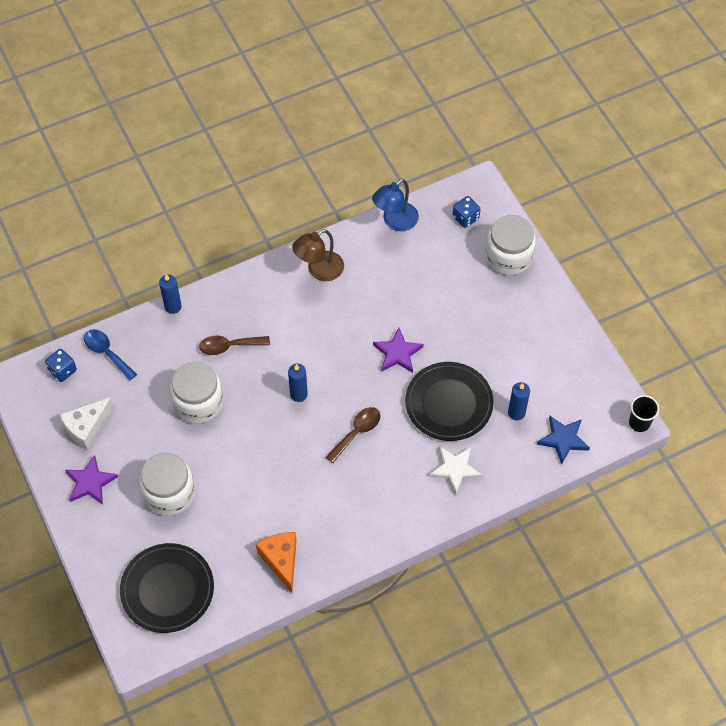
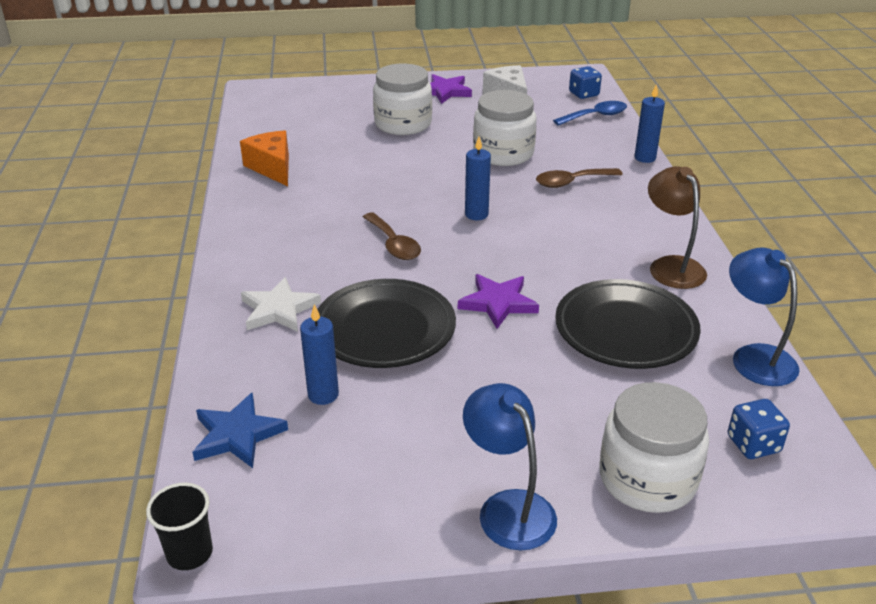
camera: 110 degrees right, 25 degrees down
black plate [120,543,214,633] -> black plate moved to [555,279,701,369]
brown spoon [199,336,270,355] -> brown spoon turned 120 degrees counterclockwise [536,168,623,188]
orange cheese [256,532,297,593] -> orange cheese turned 120 degrees counterclockwise [240,130,289,186]
none -> blue lamp [463,383,557,550]

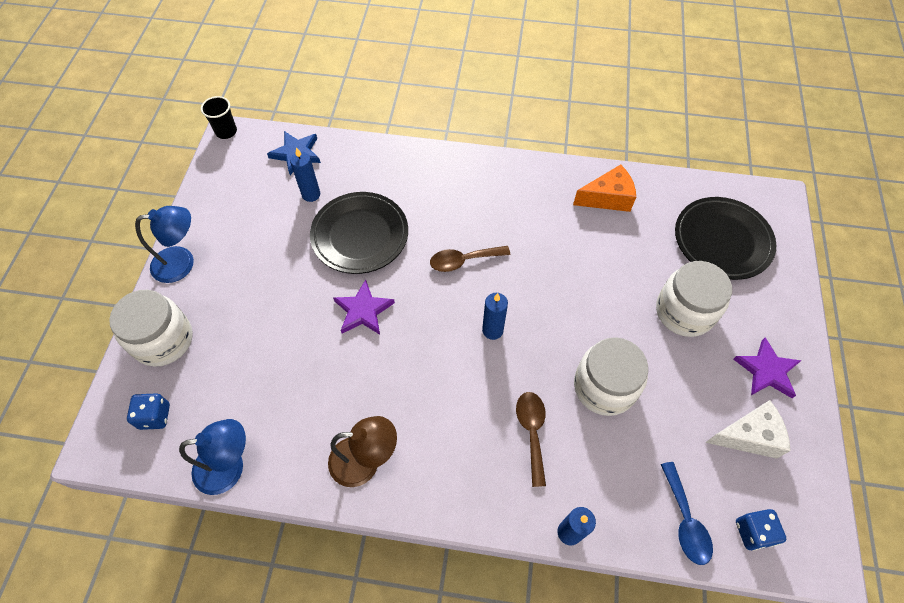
camera: 105 degrees right, 25 degrees up
white star [241,277,321,332] -> none
black plate [555,279,701,369] -> black plate moved to [675,197,776,280]

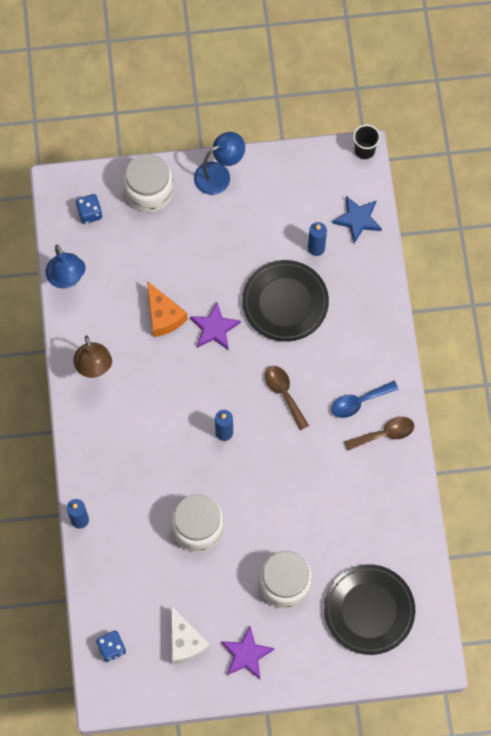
camera: 75 degrees right, 10 degrees up
blue lamp [135,206,194,283] -> blue lamp turned 90 degrees counterclockwise [194,132,245,195]
brown spoon [516,392,546,487] -> brown spoon moved to [344,417,414,451]
orange cheese [573,164,636,212] -> orange cheese moved to [147,281,188,337]
blue spoon [661,462,713,565] -> blue spoon moved to [331,381,399,418]

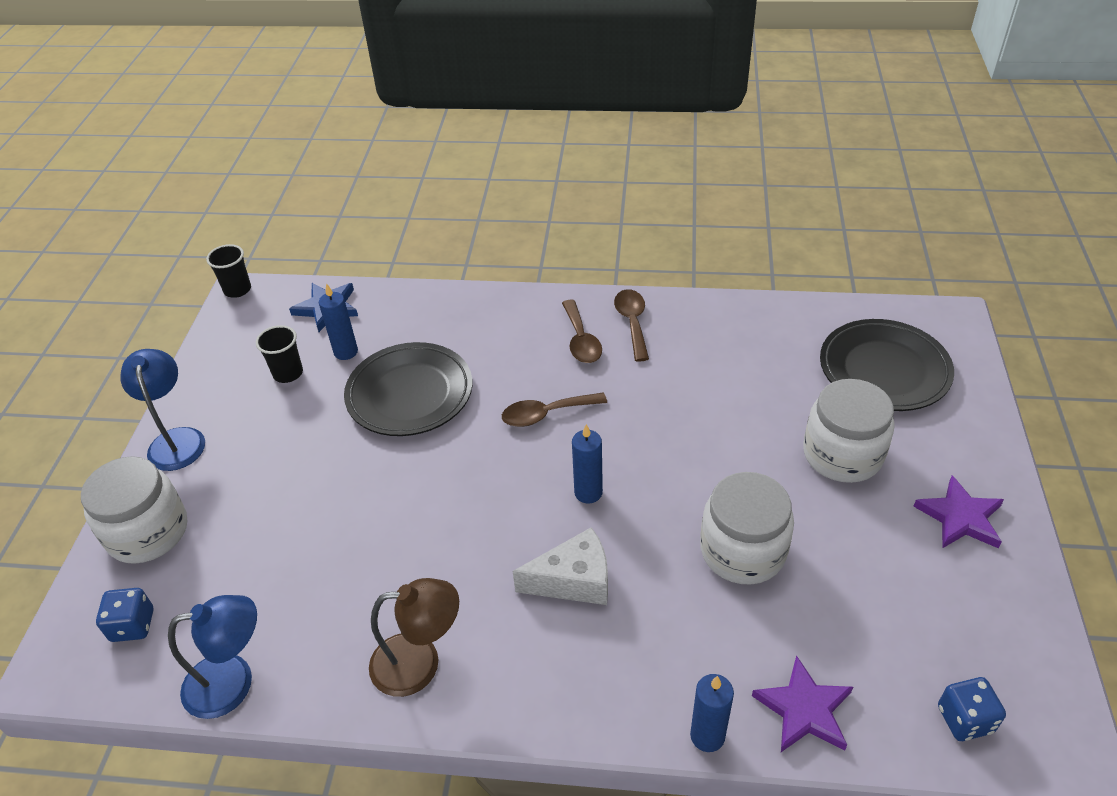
camera: 75 degrees left, 25 degrees down
orange cheese [147,281,188,337] -> none
white cheese [171,606,210,664] -> white cheese moved to [513,527,608,605]
purple star [190,302,241,350] -> purple star moved to [752,655,853,752]
blue spoon [331,381,399,418] -> brown spoon [562,300,602,363]
none -> black cup [256,325,303,383]

